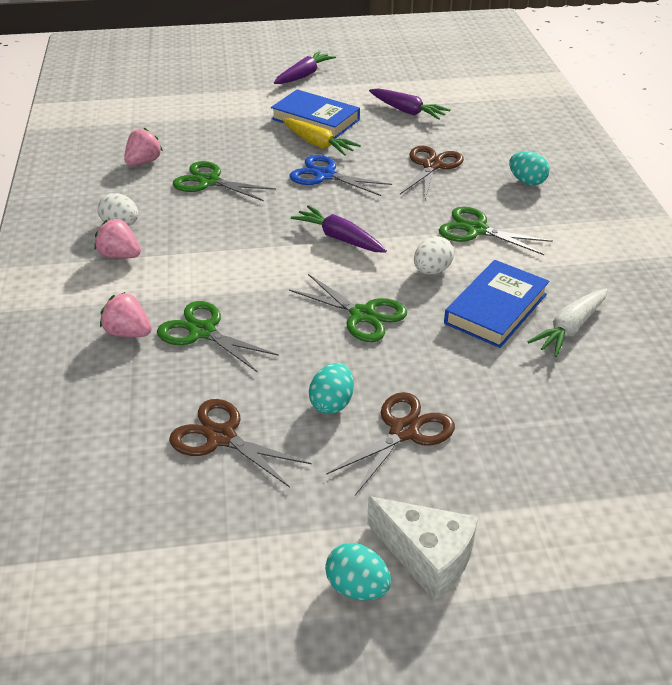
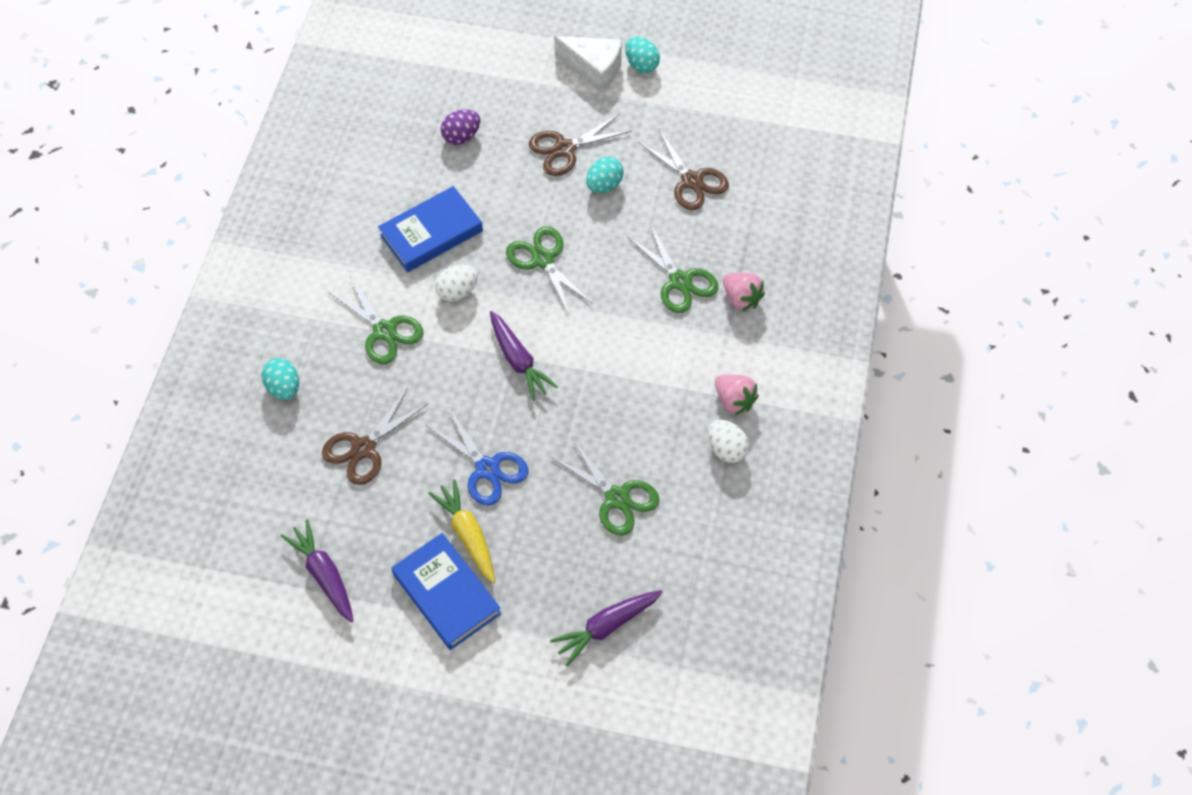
camera: 160 degrees left, 20 degrees up
pink strawberry [124,128,163,166] -> none
purple carrot [274,51,336,84] -> purple carrot moved to [550,590,662,667]
white cheese [367,496,478,601] -> white cheese turned 150 degrees clockwise [554,36,622,93]
white carrot [528,289,608,357] -> none
none -> purple egg [441,109,480,145]

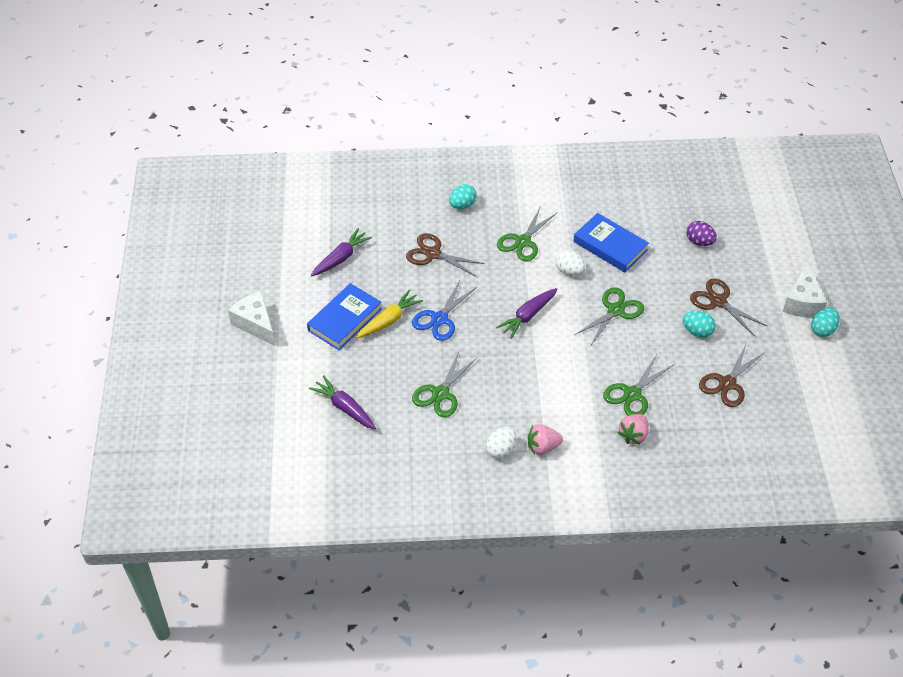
camera: 75 degrees right, 10 degrees down
pink strawberry [715,375,759,415] -> pink strawberry turned 45 degrees clockwise [528,424,563,455]
none -> white cheese [228,292,275,346]

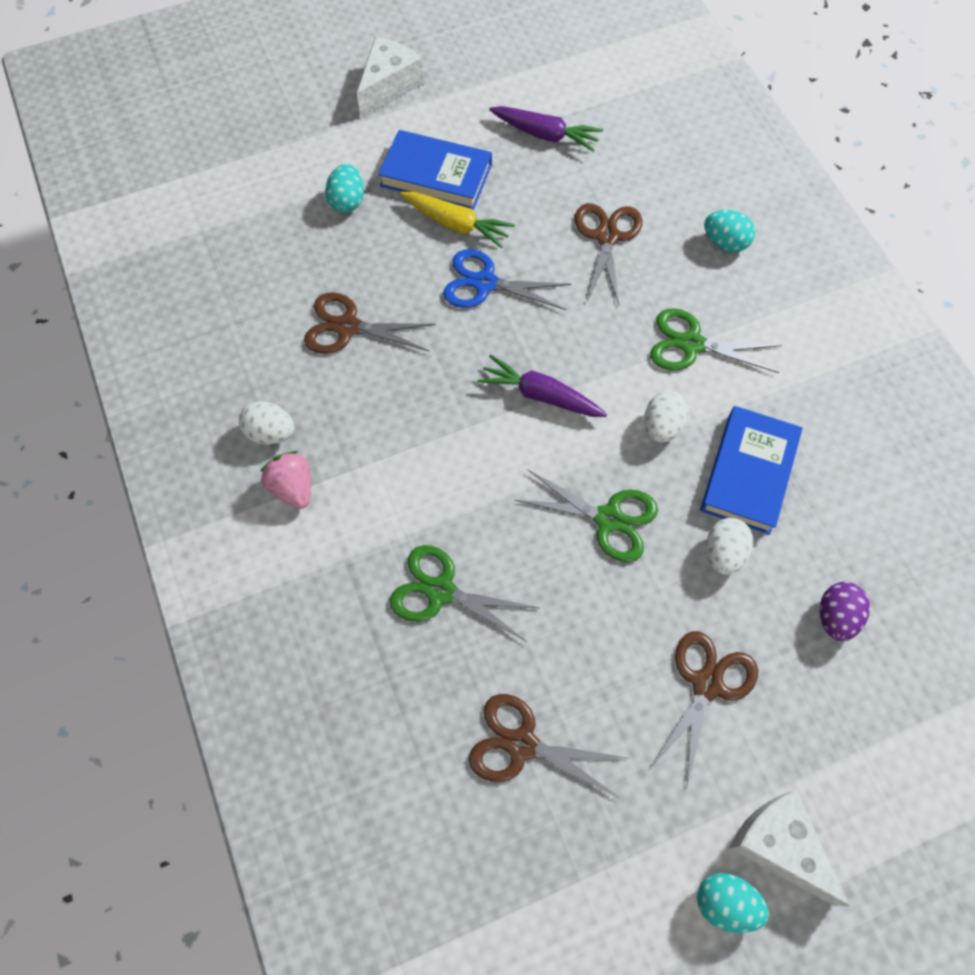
camera: 70 degrees right, 15 degrees up
purple carrot [309,375,376,430] -> none
green scissors [412,351,478,417] -> brown scissors [304,292,436,354]
pink strawberry [618,414,649,444] -> none
turquoise egg [682,311,716,337] -> turquoise egg moved to [325,164,364,213]
white cheese [783,263,827,317] -> white cheese turned 60 degrees clockwise [729,790,850,907]
none -> white egg [706,518,753,575]

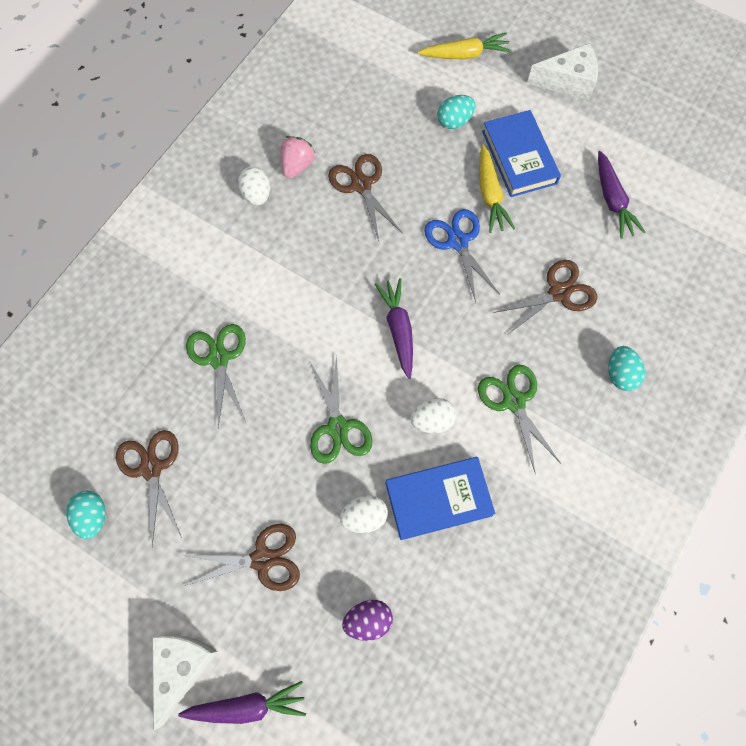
camera: 55 degrees right, 5 degrees up
pink strawberry [260,451,311,509] -> pink strawberry moved to [280,136,315,178]
turquoise egg [697,873,769,933] -> turquoise egg moved to [66,491,106,539]
none -> purple carrot [178,681,306,724]
none -> yellow carrot [418,32,512,59]

